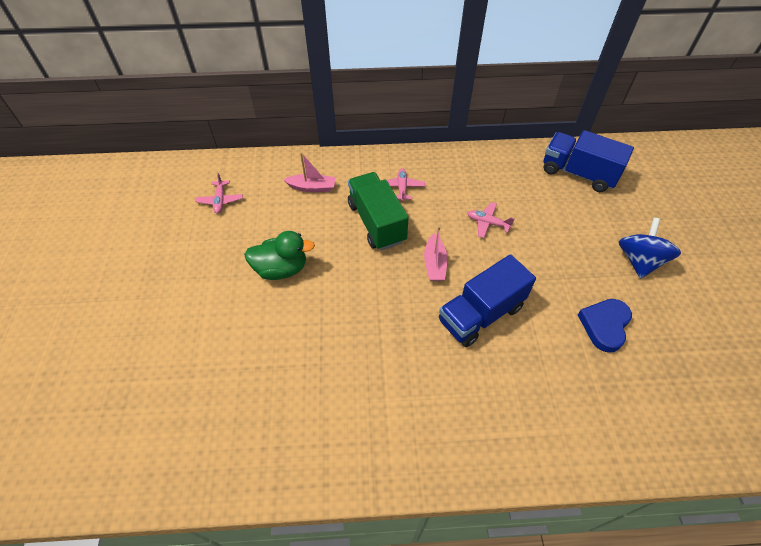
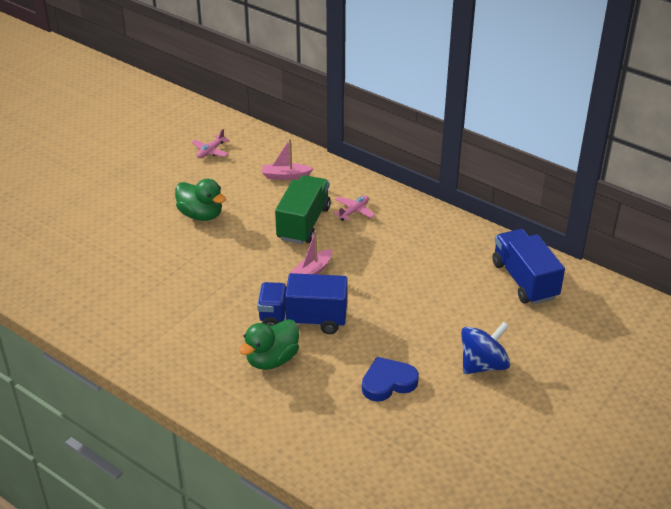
camera: 40 degrees right, 15 degrees down
pink boat [283,153,336,192] -> pink boat turned 135 degrees clockwise [262,139,313,180]
pink plane [467,202,514,238] -> none
none -> green duck [239,319,299,370]

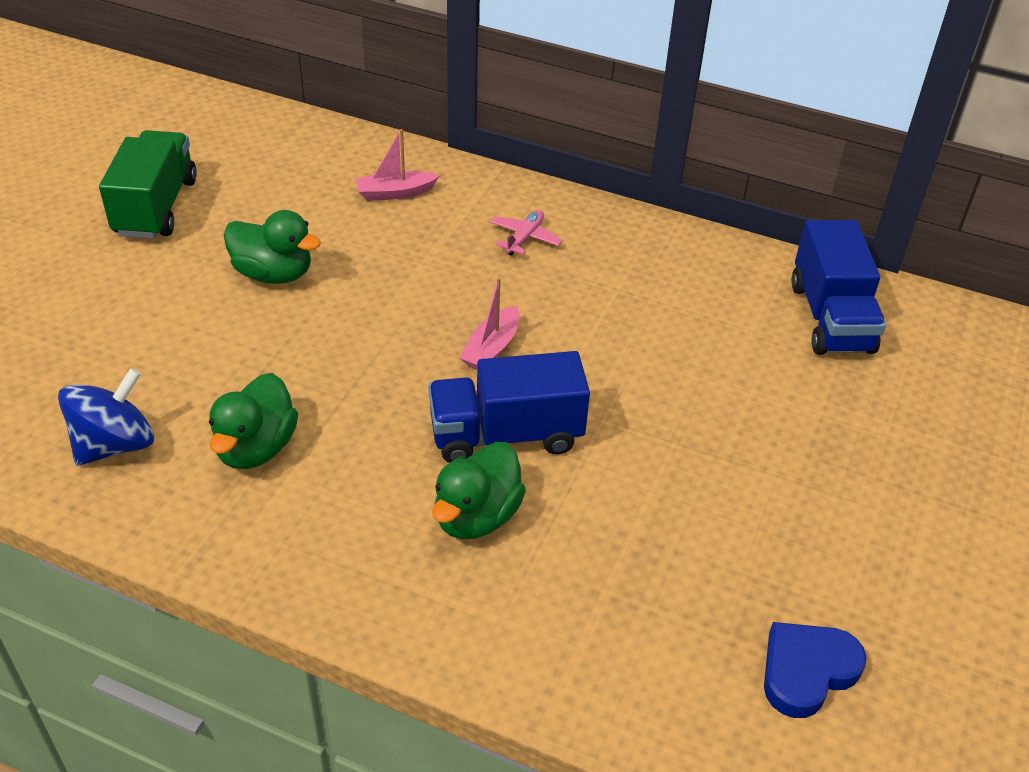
camera: 15 degrees left, 5 degrees up
pink plane [192,129,230,158] -> none
green truck [275,175,331,244] -> green truck moved to [99,130,197,239]
blue heart [362,357,419,402] -> blue heart moved to [764,622,867,718]
blue spinning top [461,322,510,374] -> blue spinning top moved to [58,368,154,466]
blue truck [492,229,565,305] -> blue truck turned 150 degrees counterclockwise [791,220,886,355]
none -> green duck [209,373,298,469]

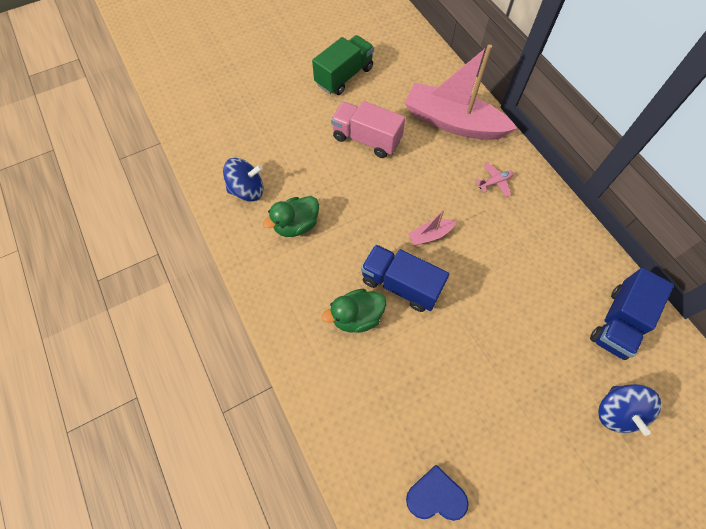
camera: 40 degrees right, 20 degrees up
green duck [224,210,321,284] -> pink truck [331,101,405,158]
pink boat [355,129,440,201] -> pink boat [404,44,518,140], size x2.42
none -> blue spinning top [598,384,661,436]

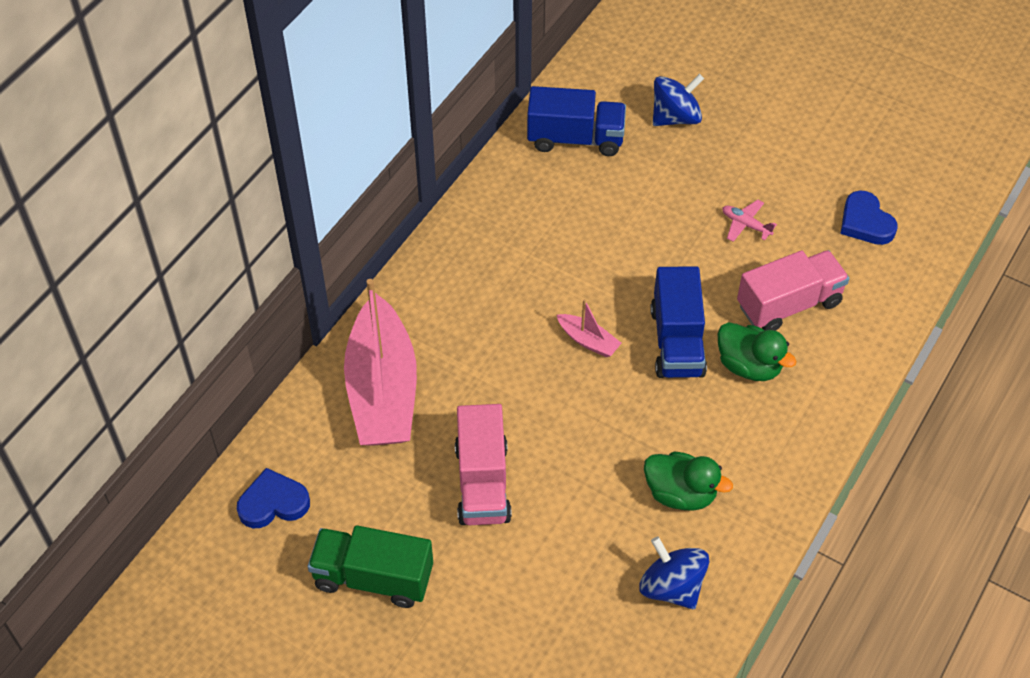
camera: 120 degrees left, 10 degrees down
pink plane [476,163,514,197] -> pink plane moved to [722,200,777,242]
none -> blue heart [237,468,310,528]
none -> pink truck [737,250,849,331]

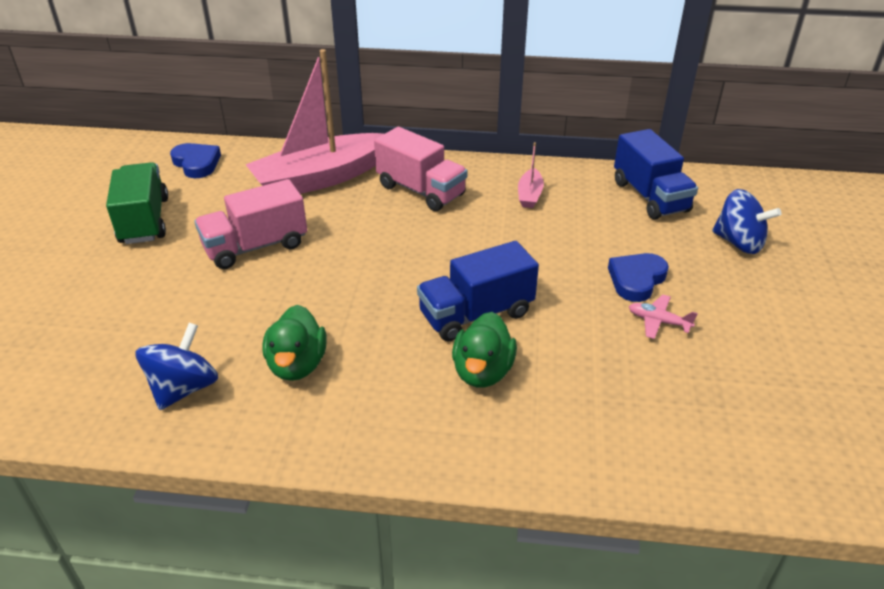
camera: 65 degrees right, 15 degrees down
pink boat [557,299,621,357] -> pink boat moved to [518,142,544,208]
pink plane [722,200,777,242] -> pink plane turned 75 degrees counterclockwise [629,294,698,339]
pink truck [737,250,849,331] -> pink truck moved to [374,127,468,211]
blue heart [841,190,898,245] -> blue heart moved to [608,253,669,302]

